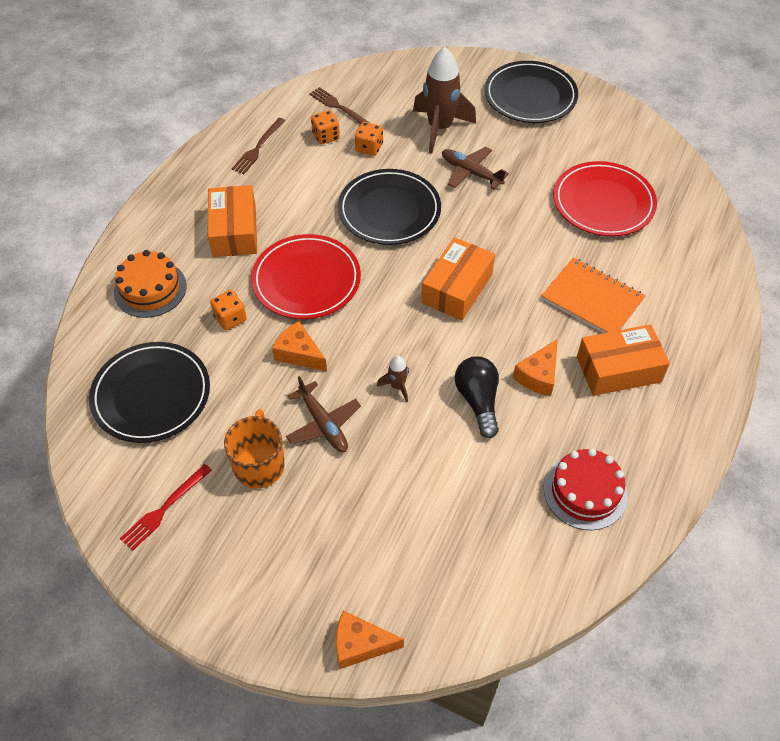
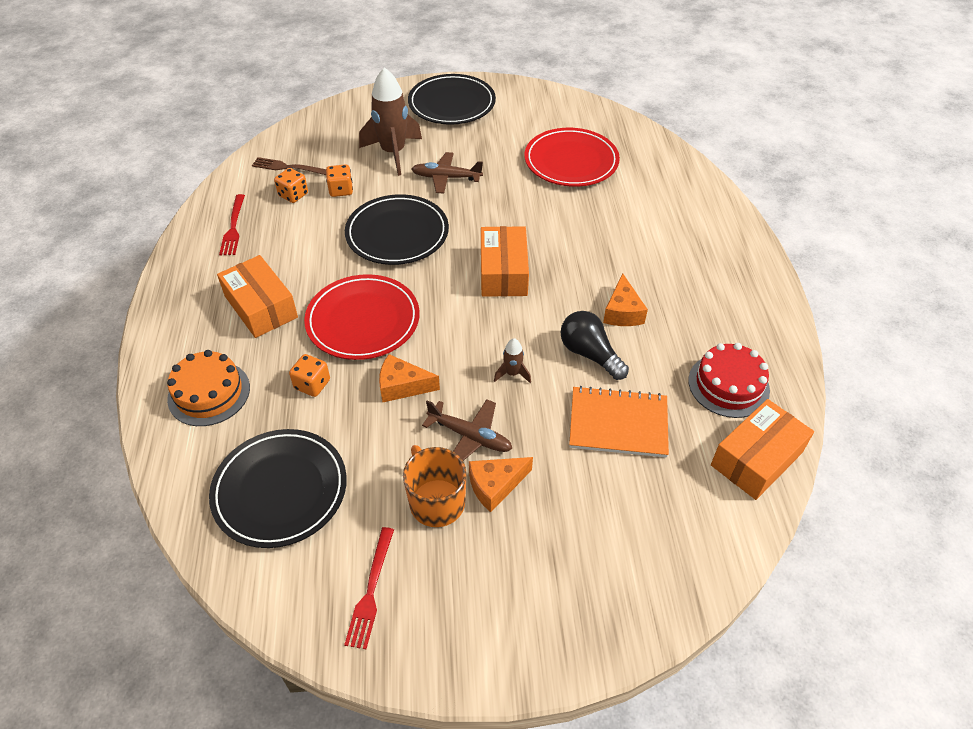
camera: 30 degrees left, 5 degrees down
brown fork [232,118,285,174] -> red fork [219,194,245,255]
orange cheese [336,611,404,669] -> orange cheese moved to [469,457,533,512]
orange notebook [541,258,646,333] -> orange notebook moved to [569,386,669,458]
orange box [577,324,670,396] -> orange box moved to [711,399,814,500]

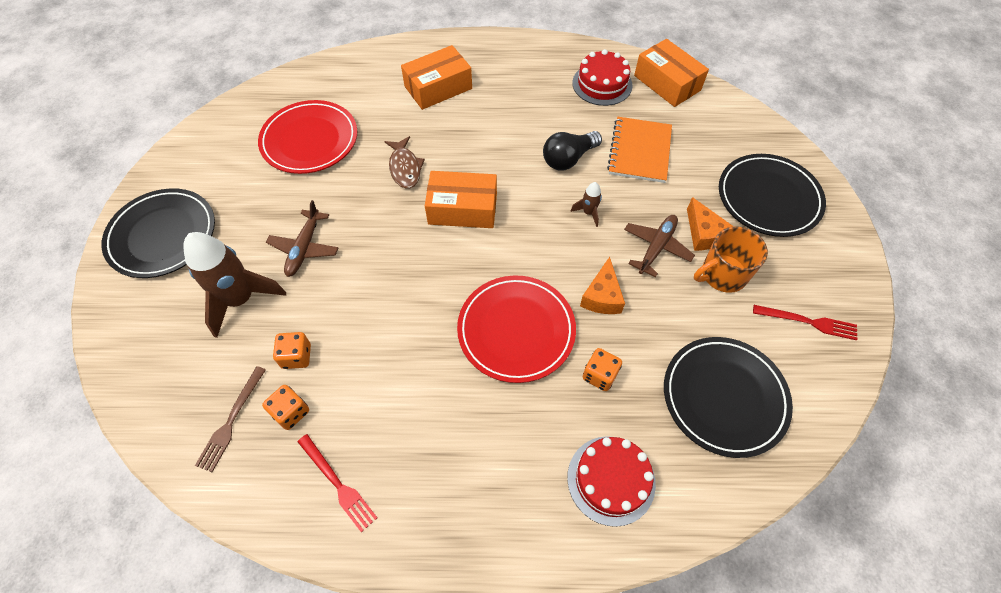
camera: 85 degrees left, 10 degrees up
orange cake [167,350,250,426] -> red cake [567,436,656,527]
orange box [217,255,298,338] -> orange box moved to [401,45,472,110]
red fork [219,194,245,255] -> red fork turned 45 degrees clockwise [298,434,377,532]
black plate [345,194,449,265] -> black plate moved to [719,154,826,237]
orange cheese [603,273,648,326] -> none
none -> brown fish [384,136,425,188]

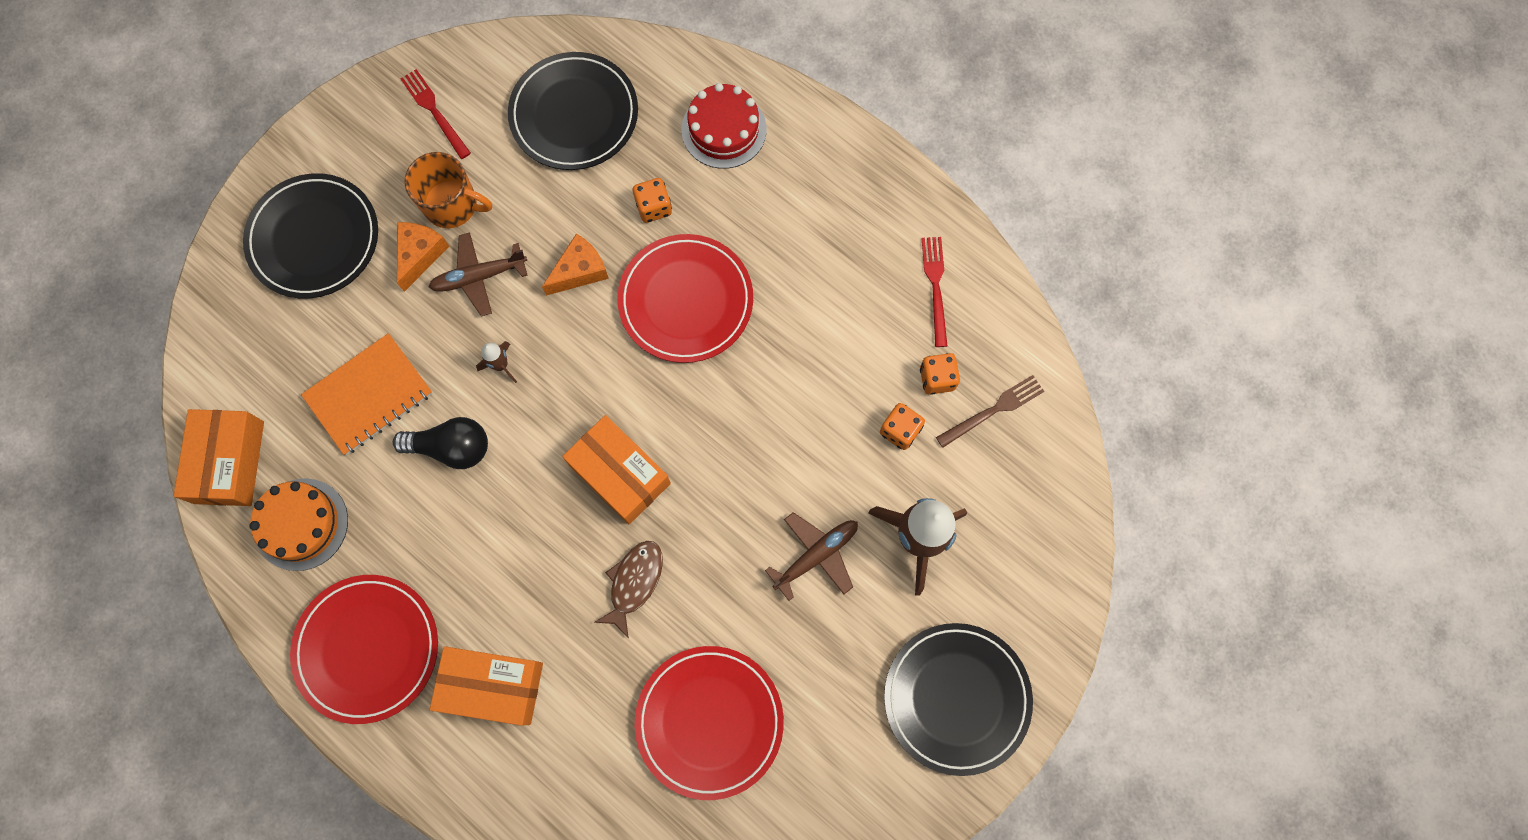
camera: 140 degrees left, 15 degrees up
red cake [572,49,633,106] -> orange cake [249,478,348,571]
none -> red plate [290,575,438,724]

